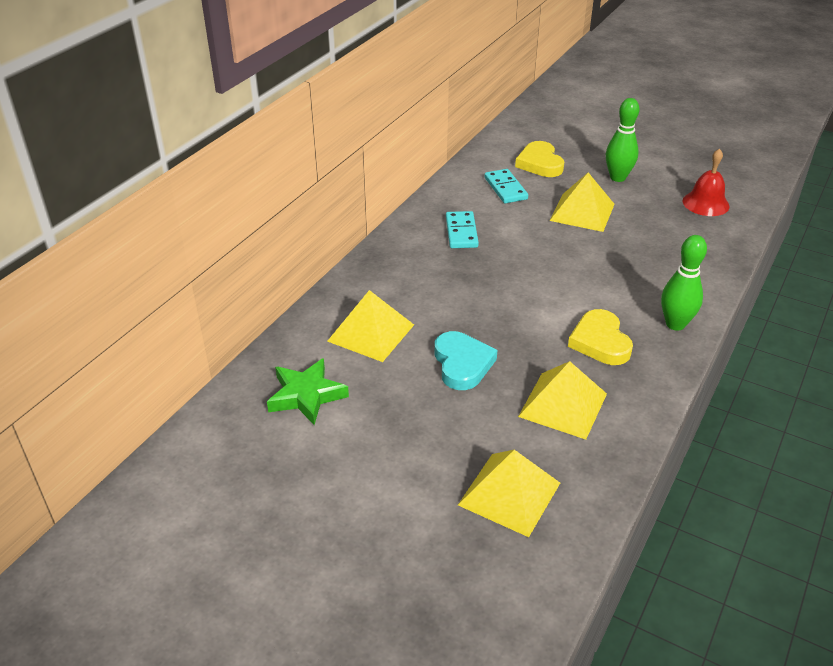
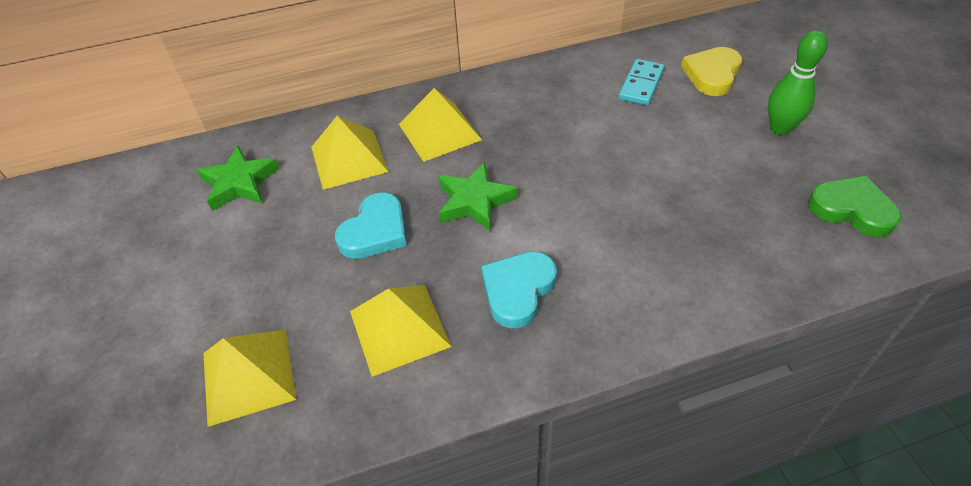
camera: 45 degrees right, 10 degrees up
turquoise domino [446,211,479,248] -> none
yellow pyramid [550,172,615,232] -> yellow pyramid moved to [399,88,482,162]
yellow heart [568,309,633,365] -> turquoise heart [481,252,557,329]
green bowling pin [661,235,707,331] -> none
red bell [683,148,729,216] -> green heart [808,176,901,237]
none -> green star [438,162,517,231]

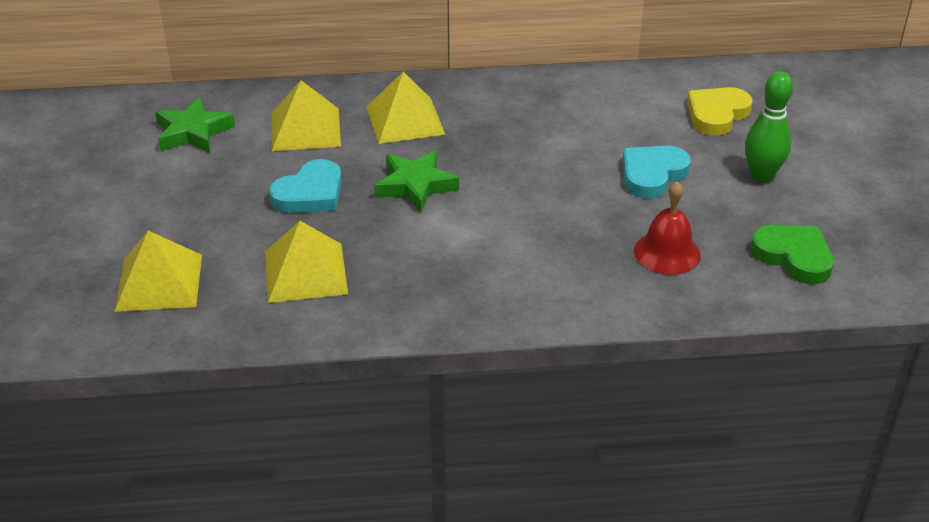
camera: 10 degrees right, 10 degrees down
turquoise heart [481,252,557,329] -> turquoise heart moved to [623,146,691,199]
turquoise domino [619,59,665,105] -> none
none -> red bell [634,181,701,275]

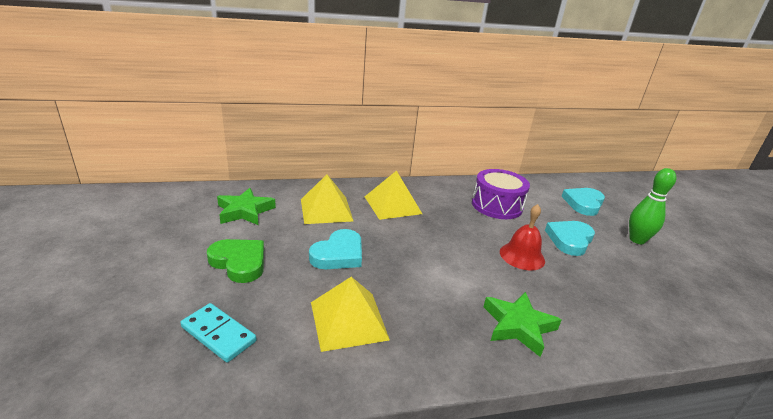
camera: 10 degrees left, 10 degrees down
yellow pyramid [114,231,202,312] -> turquoise domino [181,303,257,363]
green star [375,150,459,212] -> green star moved to [483,292,562,357]
red bell [634,181,701,275] -> red bell moved to [500,204,545,270]
yellow heart [687,87,753,136] -> turquoise heart [561,188,605,216]
green heart [751,225,834,284] -> green heart moved to [207,239,264,283]
none -> purple drum [472,169,530,219]

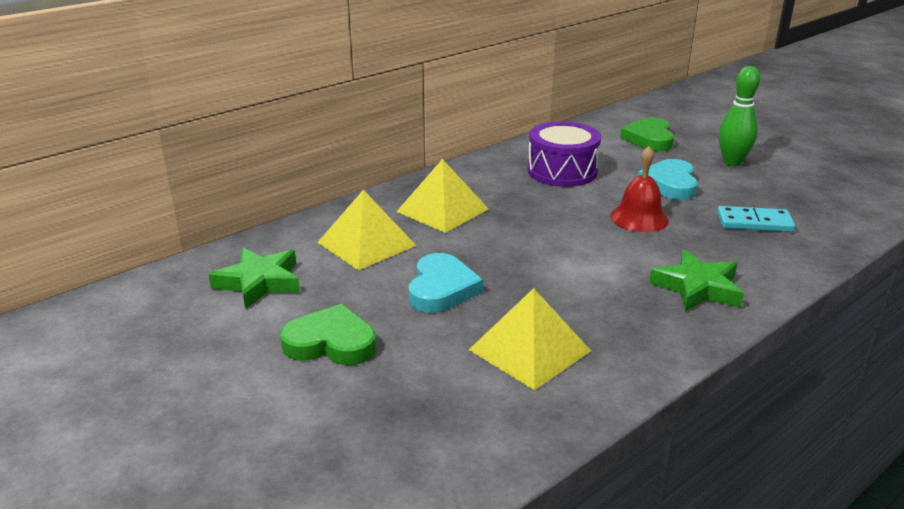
camera: 25 degrees left, 0 degrees up
turquoise domino [181,303,257,363] -> turquoise domino moved to [717,206,795,232]
turquoise heart [561,188,605,216] -> green heart [620,117,674,152]

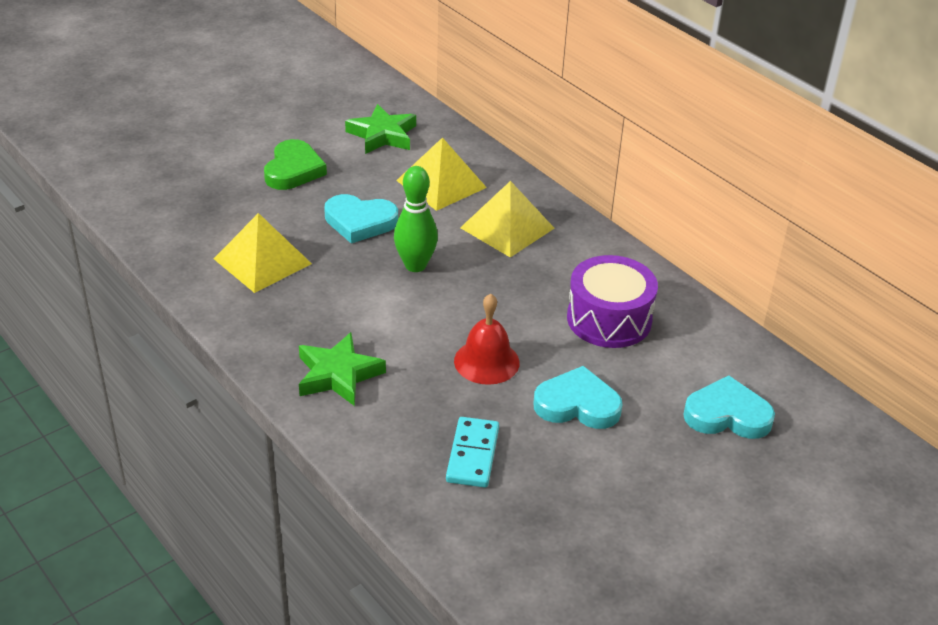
camera: 90 degrees right, 10 degrees up
green heart [620,117,674,152] -> turquoise heart [683,375,775,439]
green bowling pin [719,66,760,166] -> green bowling pin moved to [394,166,438,272]

